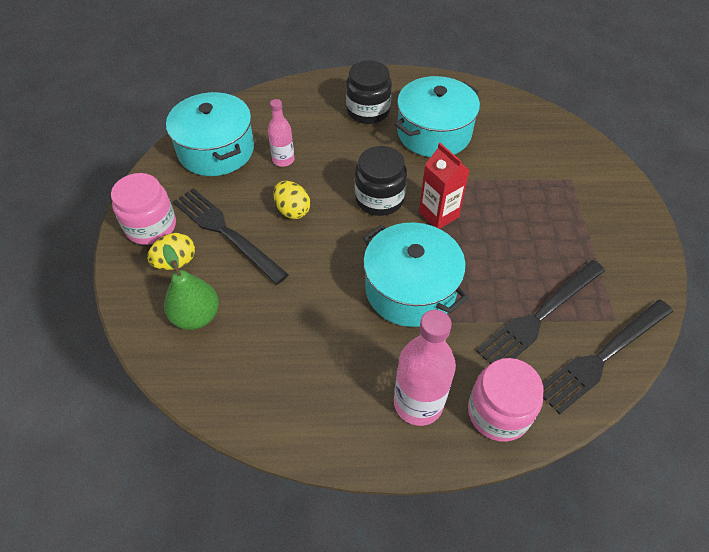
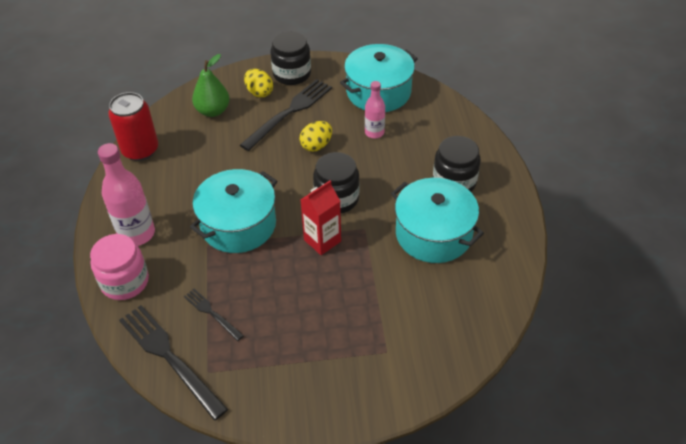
camera: 85 degrees right, 5 degrees down
pink jar [111,173,176,245] -> black jar [271,31,311,85]
black fork [476,260,605,364] -> black fork [184,289,244,341], size x0.53
none -> red can [108,92,158,161]

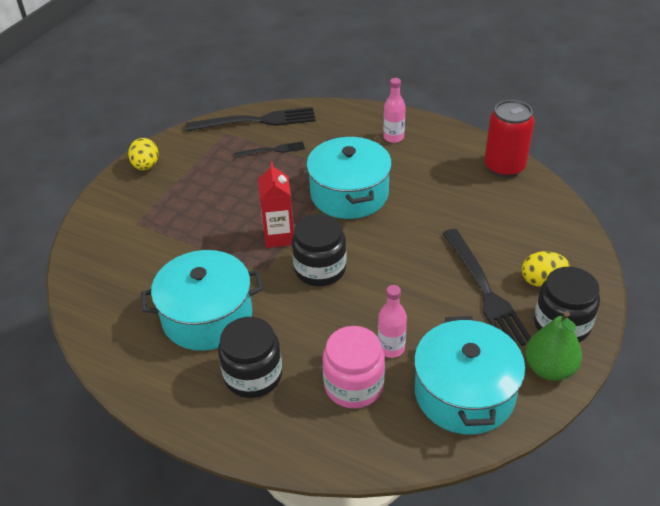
camera: 125 degrees right, 5 degrees down
pink jar [90,234,149,300] -> pink jar moved to [322,326,385,408]
pink bottle [98,143,155,246] -> pink bottle [383,78,406,143], size x0.59
green pear [192,54,230,117] -> green pear moved to [525,311,582,381]
yellow egg [299,121,332,152] -> yellow egg moved to [128,138,158,170]

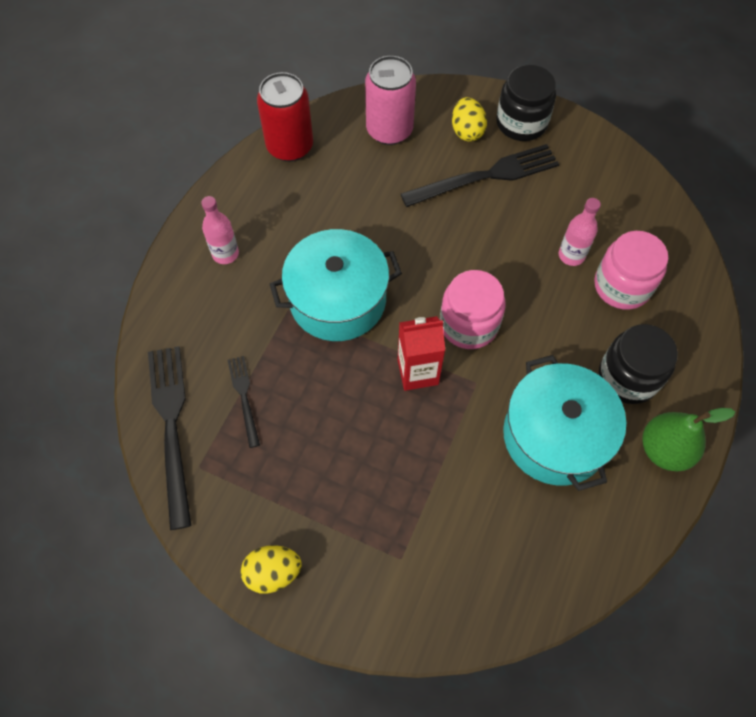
camera: 95 degrees left, 20 degrees up
black jar [292,214,347,286] -> pink jar [440,270,506,349]
turquoise pot [414,316,525,435] -> none
green pear [525,311,582,381] -> green pear moved to [642,408,735,471]
none -> pink can [365,56,416,145]

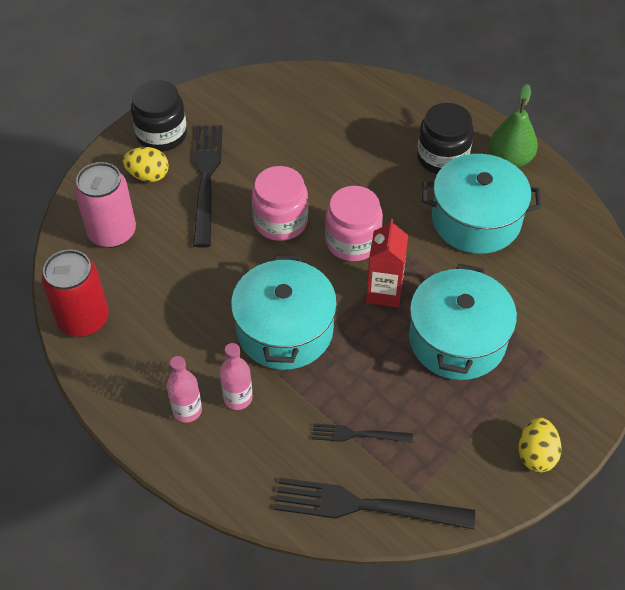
camera: 70 degrees left, 10 degrees down
pink bottle [559,198,601,266] -> pink bottle moved to [220,343,253,410]
pink jar [594,231,668,310] -> pink jar moved to [252,166,308,241]
none -> turquoise pot [409,264,517,380]

